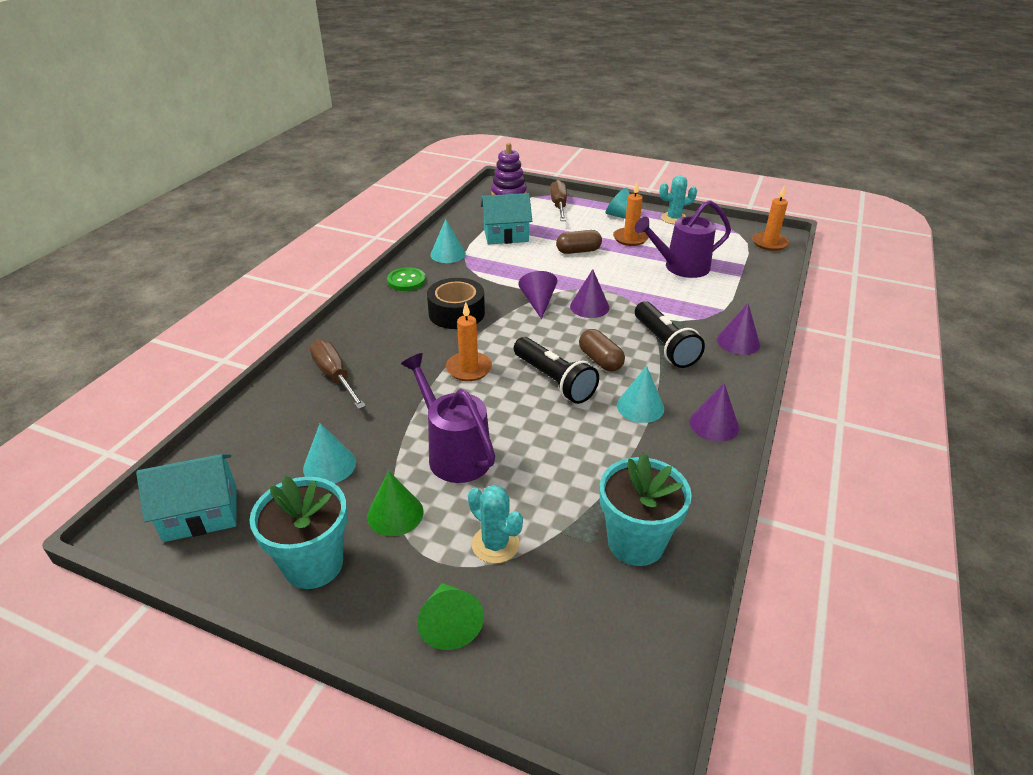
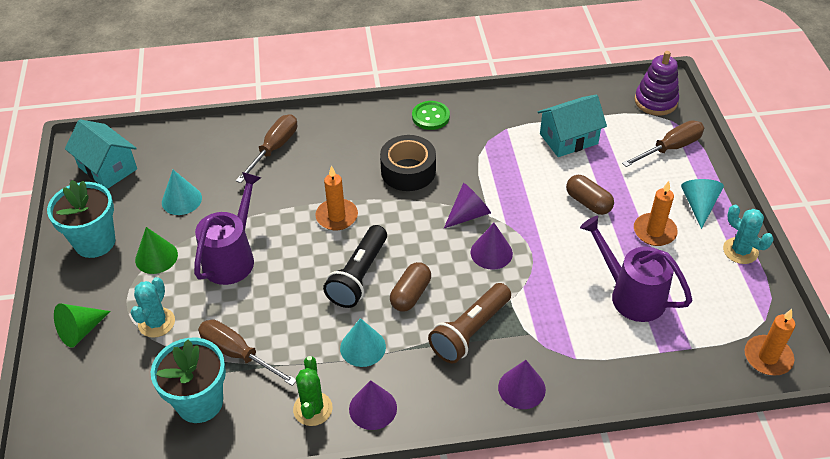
camera: 60 degrees right, 10 degrees up
turquoise cone [430,219,466,263] -> none
turquoise house [481,193,532,244] -> turquoise house turned 75 degrees counterclockwise [537,94,607,157]
black flashlight [635,301,705,368] -> brown flashlight [428,283,511,363]
none -> brown screwdriver [198,319,296,386]
none -> green cactus [293,356,333,426]

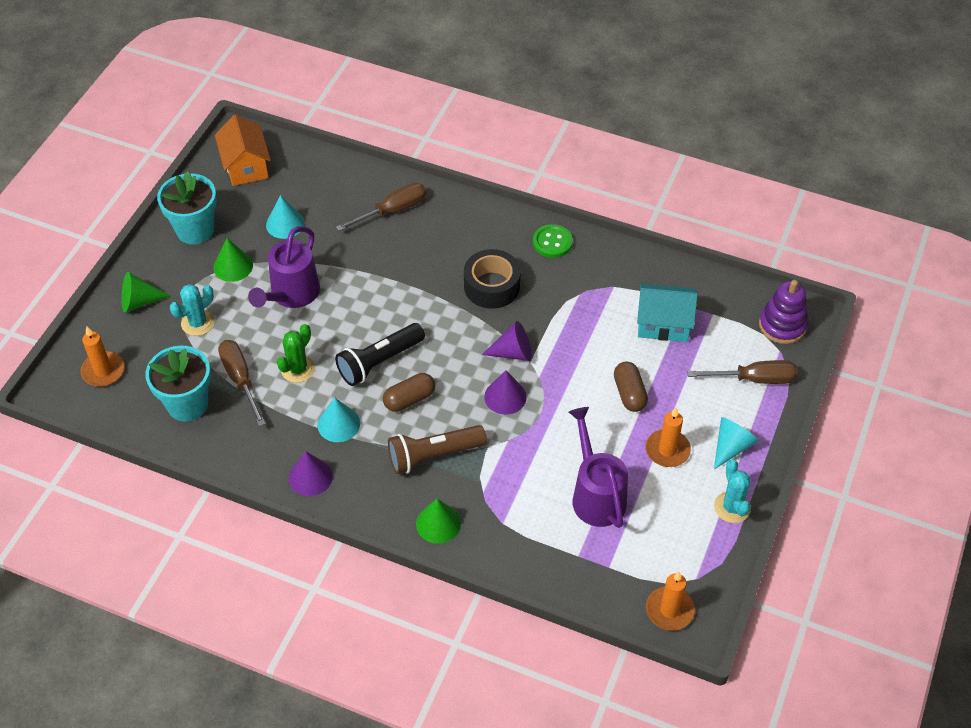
camera: 30 degrees right, 5 degrees up
turquoise house [65,119,137,189] -> orange house [215,115,271,186]
purple watering can [194,172,261,285] -> purple watering can turned 150 degrees clockwise [248,226,320,308]
green cactus [293,356,333,426] -> green cactus moved to [277,324,315,383]
orange candle [315,166,358,231] -> orange candle moved to [80,326,125,387]
purple cone [498,360,546,409] -> green cone [416,499,461,544]

